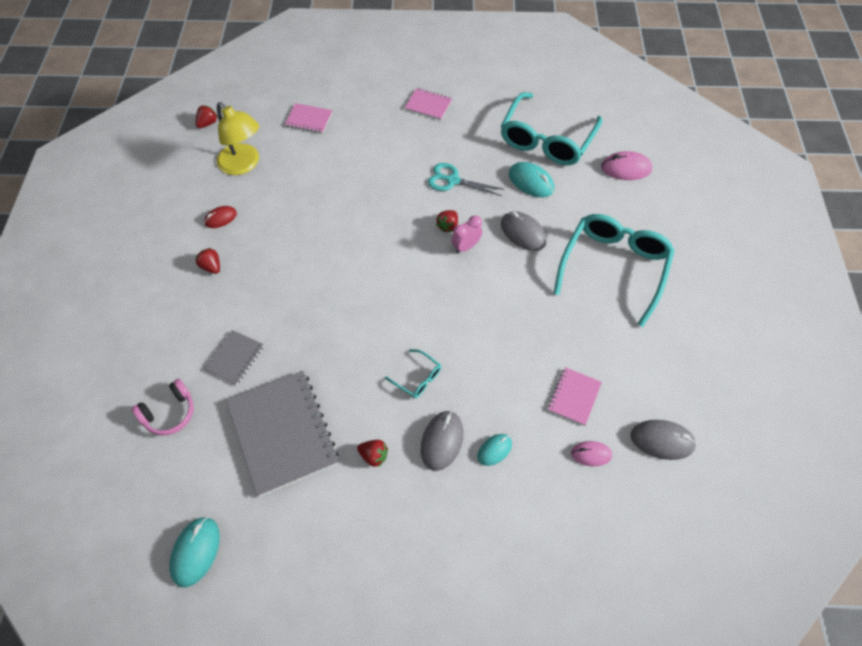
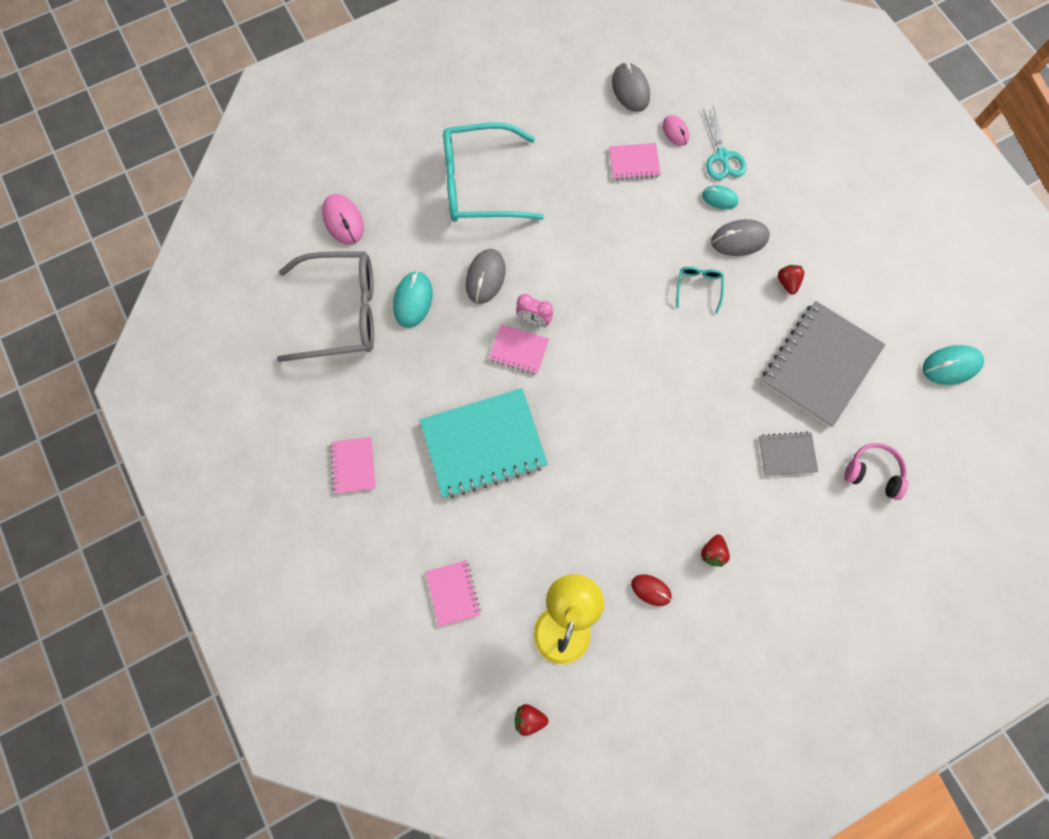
camera: 120 degrees left, 15 degrees up
turquoise scissors [428,163,503,196] -> turquoise scissors moved to [703,108,747,180]
red strawberry [436,210,458,232] -> pink notebook [489,324,549,374]
turquoise glasses [501,92,602,165] -> grey glasses [277,251,374,362]
none -> turquoise notebook [420,388,548,498]

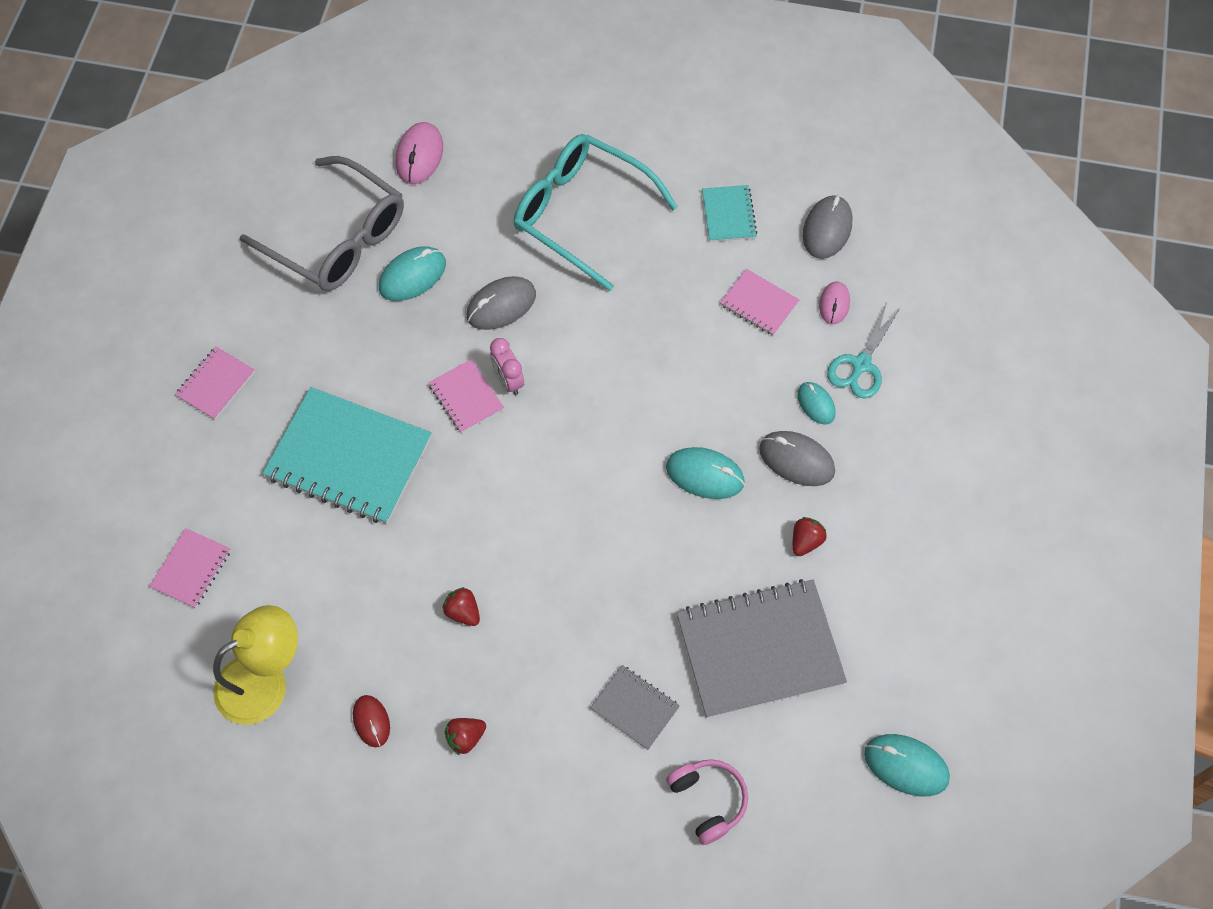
camera: 40 degrees right, 10 degrees down
red strawberry [515,704,549,736] -> red strawberry moved to [442,587,480,626]
turquoise glasses [676,266,724,313] -> turquoise mouse [666,447,745,499]
none -> turquoise notebook [702,185,758,242]

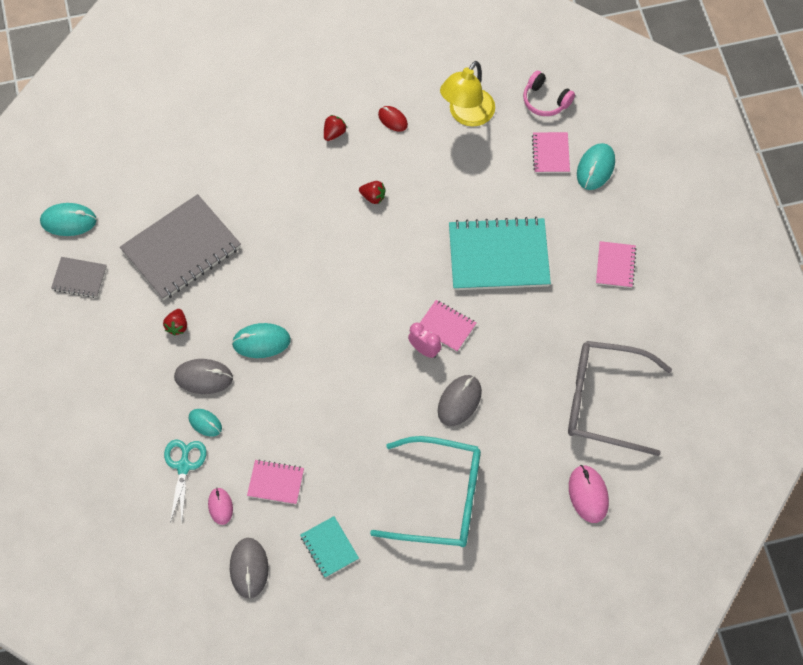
camera: 155 degrees right, 0 degrees up
turquoise mouse [379,246,446,301] -> turquoise mouse moved to [577,143,615,190]
grey notebook [590,665,680,750] -> grey notebook moved to [51,257,107,298]
pink headphones [666,759,748,845] -> pink headphones moved to [523,71,575,116]

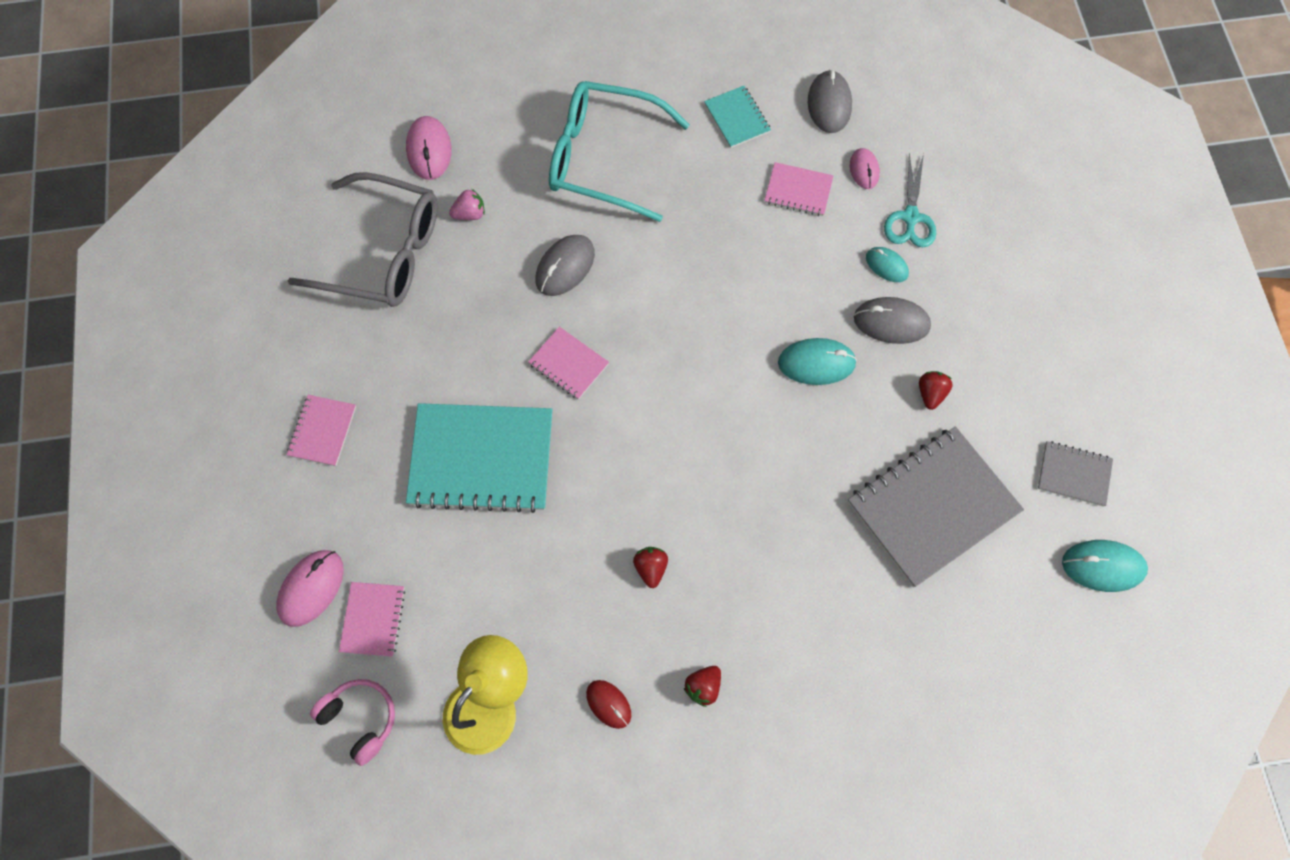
camera: 175 degrees left, 5 degrees up
red strawberry [359,181,386,204] -> red strawberry turned 60 degrees clockwise [633,547,668,588]
pink clock [408,323,442,358] -> none
turquoise mouse [577,143,615,190] -> pink mouse [276,550,344,627]
none -> pink strawberry [449,189,485,220]

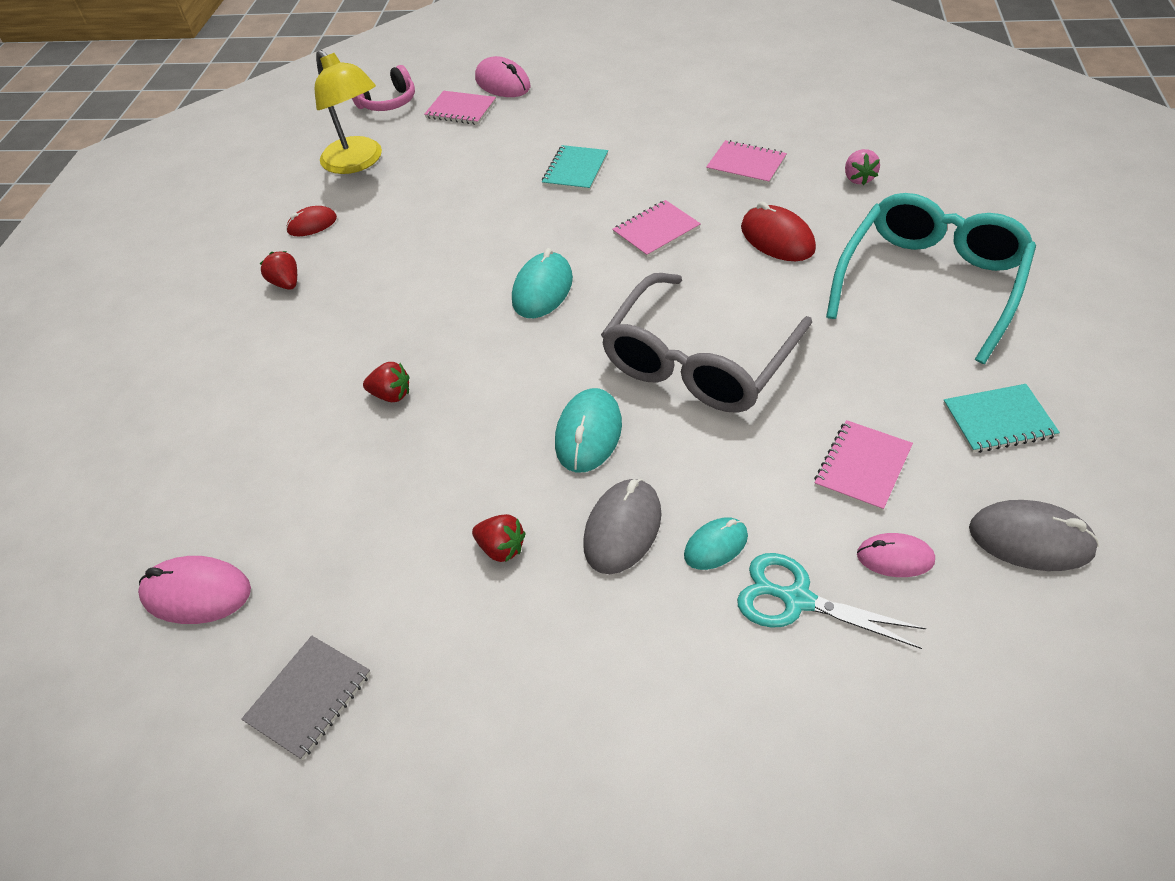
camera: 110 degrees right, 20 degrees down
pink notebook [287,395,356,466] -> pink notebook moved to [706,140,787,185]
grey glasses [288,172,438,307] -> grey glasses moved to [601,273,812,413]
pink mouse [406,116,452,180] -> pink mouse moved to [138,556,251,624]
turquoise notebook [406,403,552,513] -> turquoise notebook [542,145,608,191], size x0.49
grey mouse [536,235,595,296] -> red mouse [741,202,816,261]
red strawberry [633,547,668,588] -> red strawberry moved to [363,362,409,402]
grey notebook [848,426,1024,587] -> none
turquoise mouse [1062,540,1148,592] -> turquoise mouse moved to [512,248,573,318]

